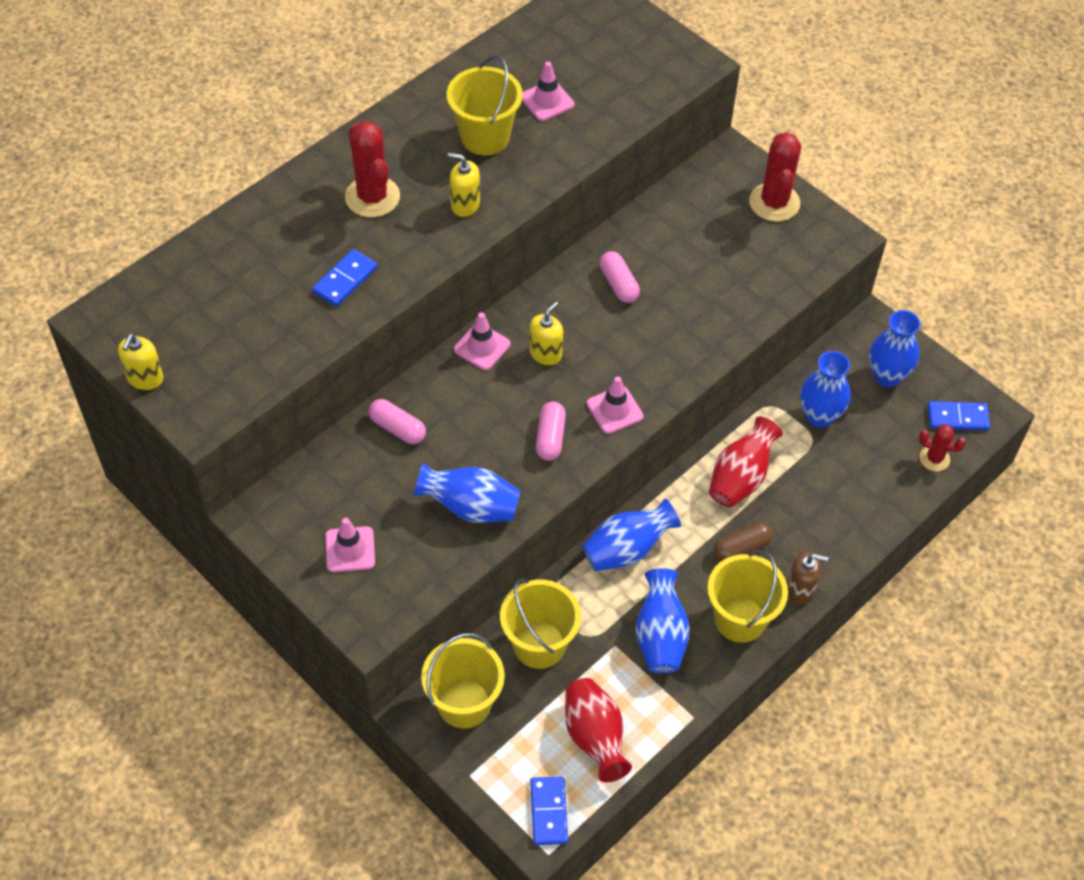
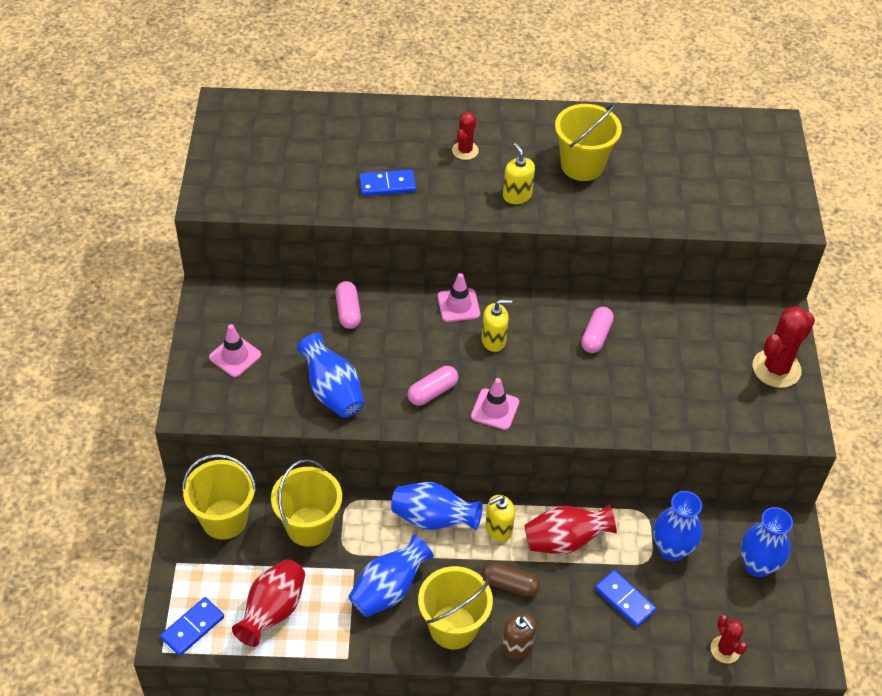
camera: 45 degrees right, 5 degrees down
yellow soap dispenser [118,334,163,390] -> yellow soap dispenser moved to [485,495,515,542]
red cactus [345,121,400,217] -> red cactus [452,112,479,160], size x0.57
pink traffic cone [522,62,574,121] -> none
blue domino [928,401,990,430] -> blue domino moved to [595,570,656,627]

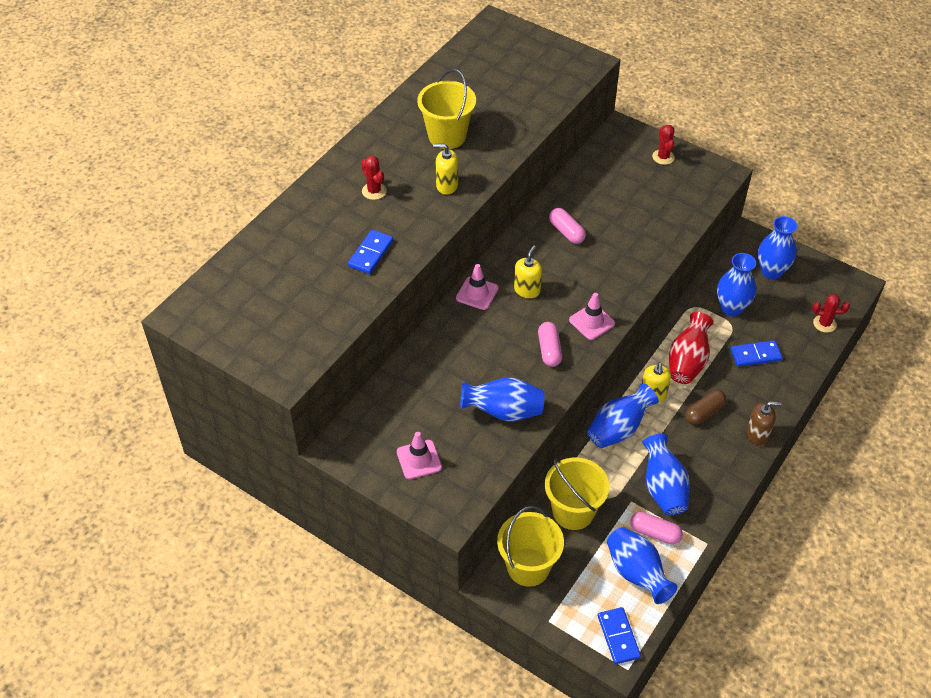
camera: 55 degrees left, 0 degrees up
red vase [232,559,305,647] -> blue vase [607,527,677,604]
pink capsule [335,281,361,329] -> pink capsule moved to [630,512,683,545]
yellow bucket [418,566,493,649] -> none
red cactus [753,306,815,388] -> red cactus [652,125,675,165], size x0.57

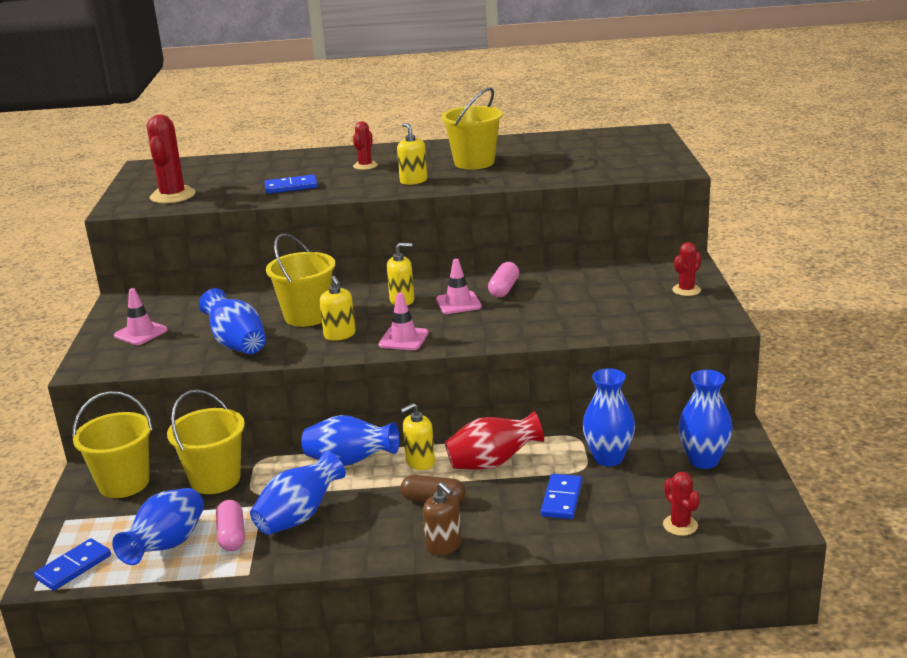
camera: 55 degrees right, 25 degrees down
pink traffic cone [456,264,499,310] -> pink traffic cone moved to [436,259,482,314]
pink capsule [538,322,562,367] -> yellow soap dispenser [319,276,356,341]
blue domino [731,340,782,367] -> blue domino turned 60 degrees clockwise [541,474,582,519]
none -> red cactus [147,114,196,204]
none -> yellow bucket [266,234,335,327]

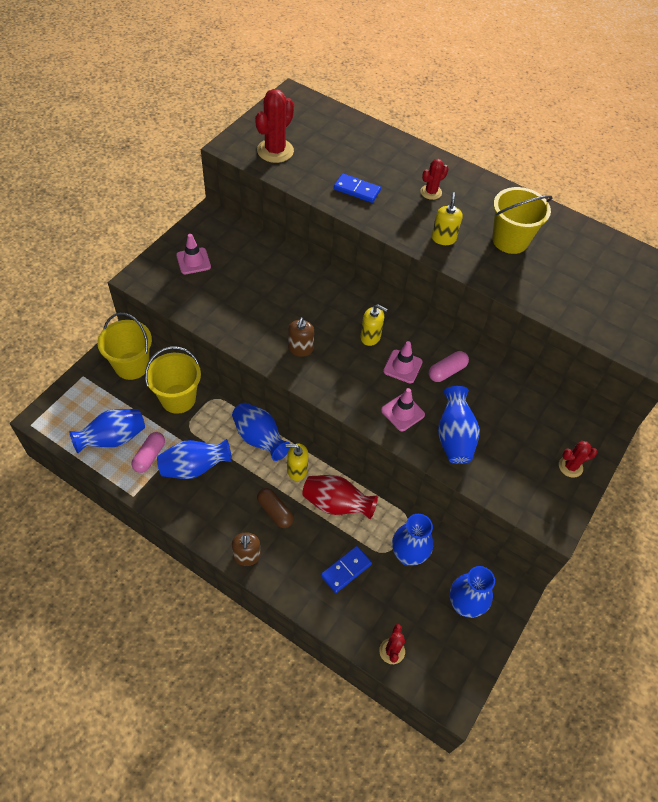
camera: 30 degrees right, 30 degrees up
blue domino [34,538,111,591] -> none
blue vase [199,288,266,354] -> blue vase moved to [438,386,480,464]
yellow bucket [266,234,335,327] -> none
yellow soap dispenser [319,276,356,341] -> brown soap dispenser [288,317,314,357]
pink traffic cone [378,293,428,350] -> pink traffic cone moved to [381,388,425,431]

